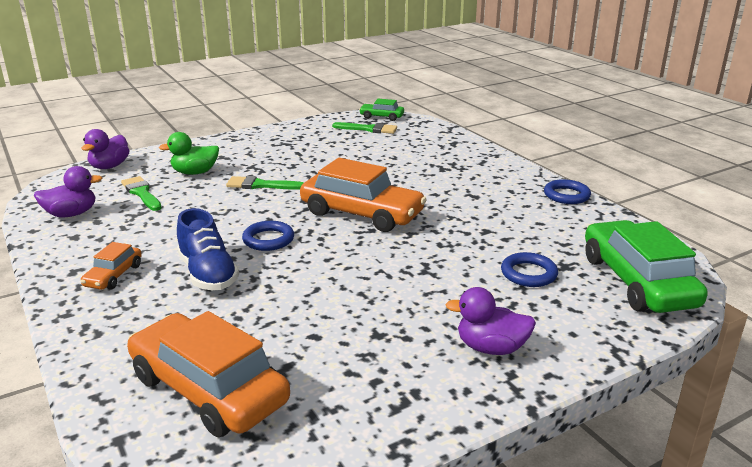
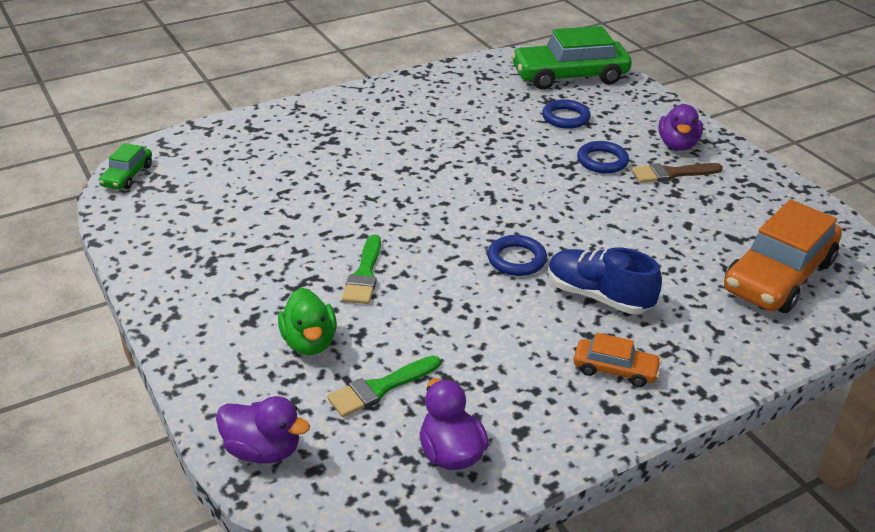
camera: 90 degrees left, 10 degrees up
blue shoe [177,208,239,290] -> blue shoe turned 120 degrees counterclockwise [548,248,662,314]
orange car [300,158,427,232] -> none
green brush [332,122,397,134] -> none
blue ring [544,179,591,204] -> blue ring moved to [577,141,629,173]
none -> brown brush [632,163,723,183]

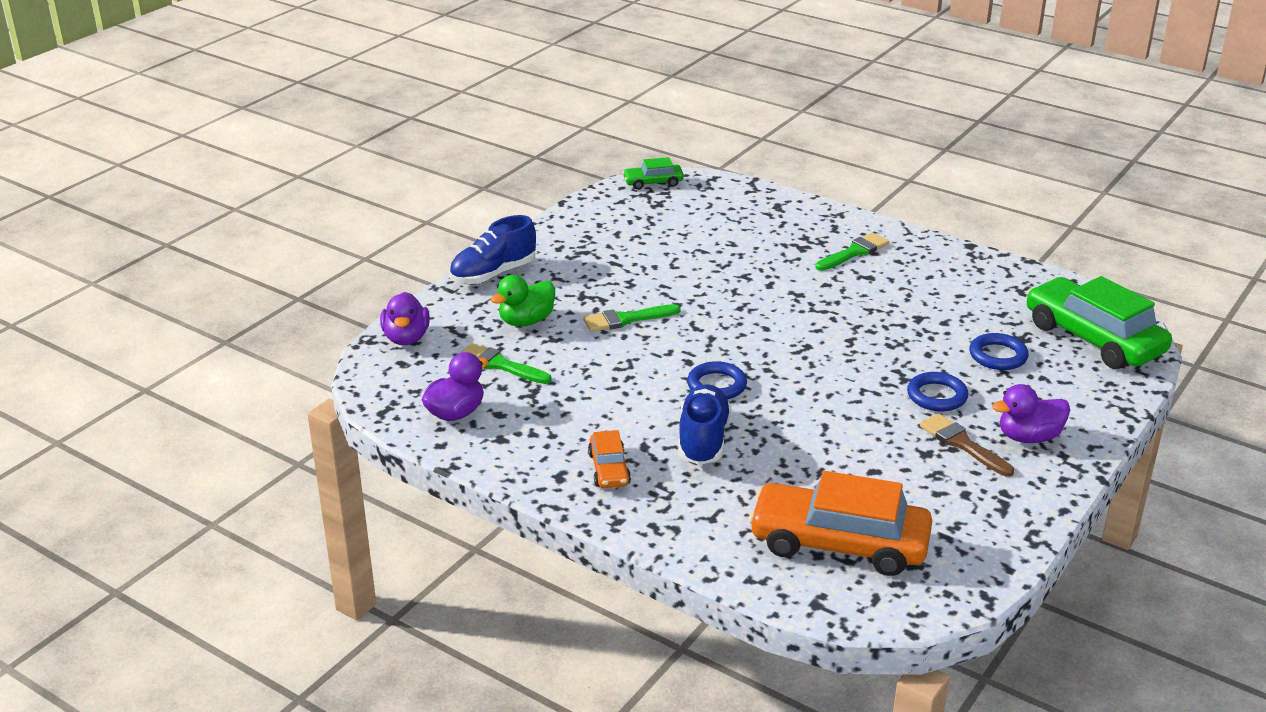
camera: 65 degrees right, 5 degrees down
none -> blue shoe [449,215,536,285]
none -> green brush [815,233,889,271]

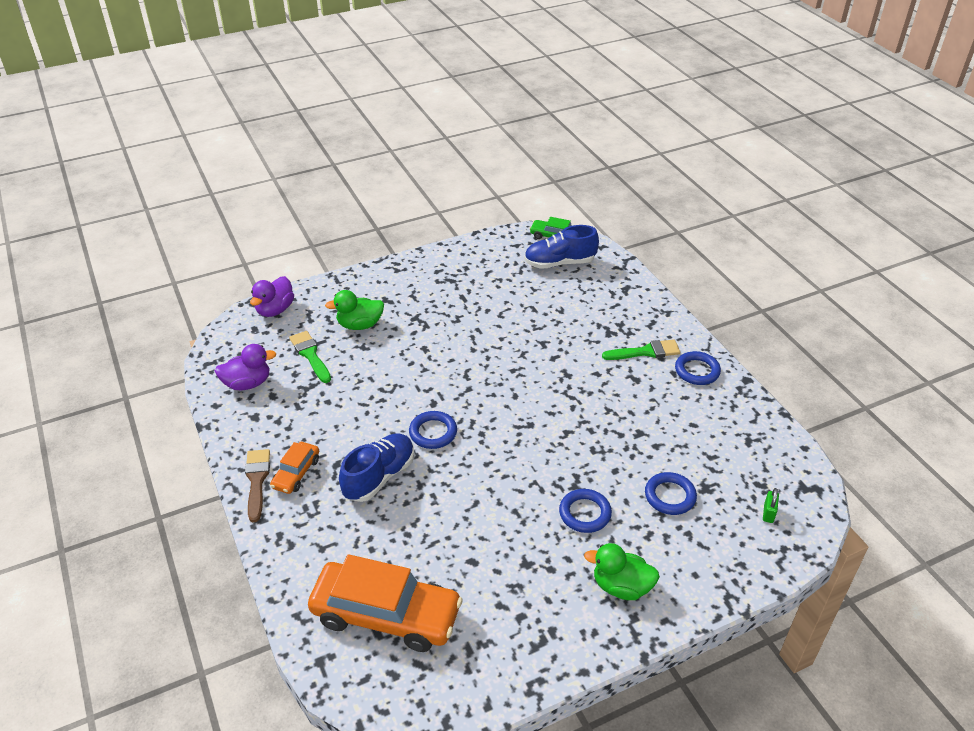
camera: 30 degrees right, 10 degrees up
blue shoe [449,215,536,285] -> blue shoe moved to [524,225,599,269]
green brush [583,304,680,332] -> none
orange car [749,471,932,576] -> orange car turned 150 degrees clockwise [308,554,463,652]
brown brush [920,413,1014,477] -> brown brush moved to [245,449,270,522]
purple duck [992,384,1070,443] -> green duck [584,543,660,600]
green car [1026,276,1172,369] -> green padlock [763,488,779,523]
none -> blue ring [675,351,721,385]

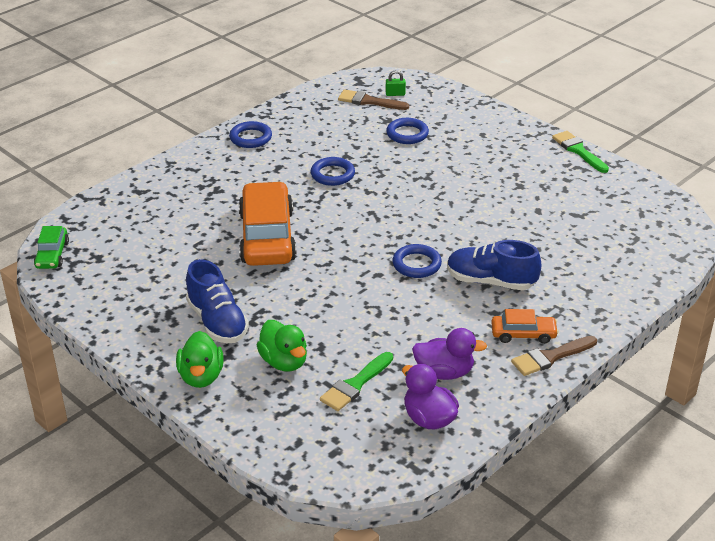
camera: 110 degrees left, 5 degrees down
purple duck [250,276,294,317] -> purple duck moved to [412,328,487,380]
orange car [308,554,463,652] -> orange car moved to [239,181,297,266]
blue shoe [524,225,599,269] -> blue shoe moved to [186,259,249,343]
blue ring [559,489,612,533] -> blue ring moved to [311,157,355,186]
green duck [584,543,660,600] -> green duck moved to [176,331,224,388]
green brush [602,339,680,360] -> green brush moved to [552,131,609,173]
none -> brown brush [338,89,409,110]

